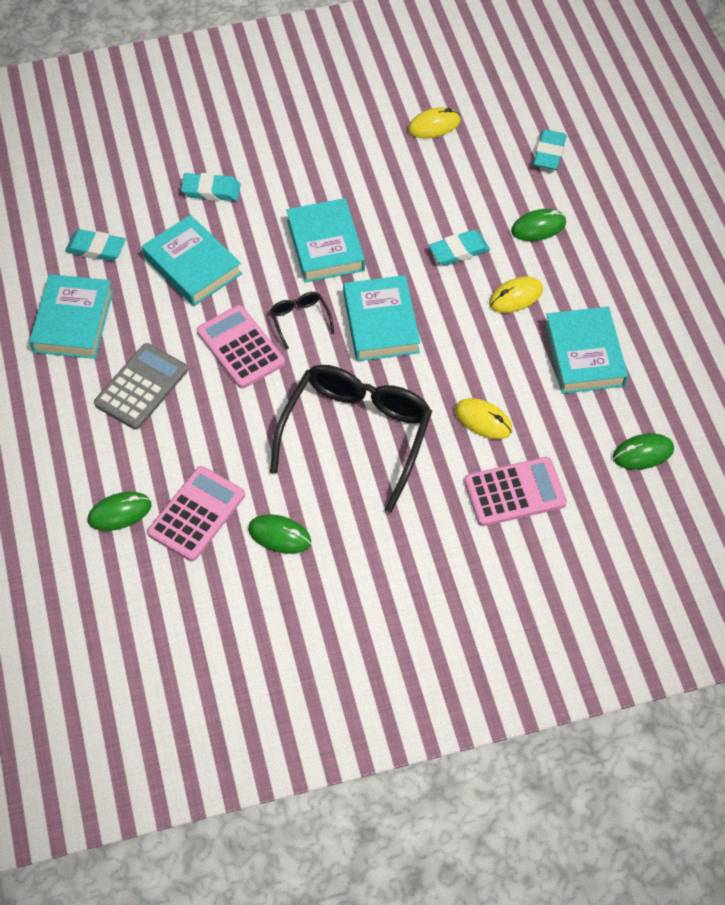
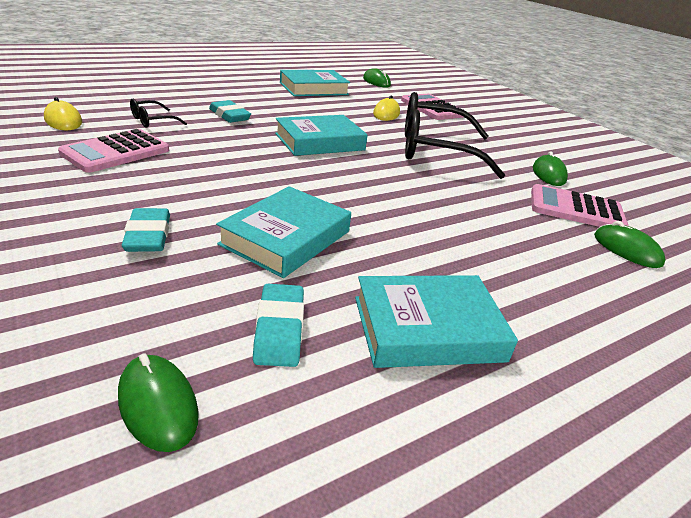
camera: 110 degrees left, 25 degrees down
grey calculator [94,343,188,430] -> none
pink calculator [197,305,285,389] -> pink calculator moved to [58,129,169,173]
black glasses [270,292,334,349] -> black glasses moved to [130,98,187,128]
turquoise book [286,198,365,283] -> none
yellow mouse [489,276,543,313] -> none
green mouse [511,209,566,241] -> green mouse moved to [118,353,199,452]
turquoise eraser [533,130,567,170] -> none

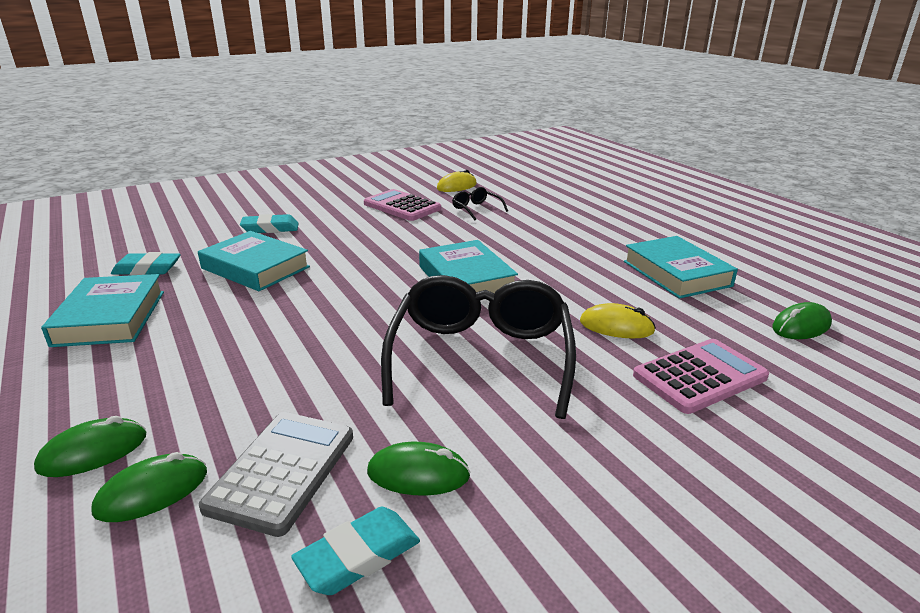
camera: 95 degrees right, 5 degrees down
green mouse [118,353,199,452] -> green mouse moved to [34,416,146,477]
turquoise eraser [209,100,251,123] -> turquoise eraser moved to [291,507,420,595]
pink calculator [531,184,629,227] -> grey calculator [199,412,353,537]

